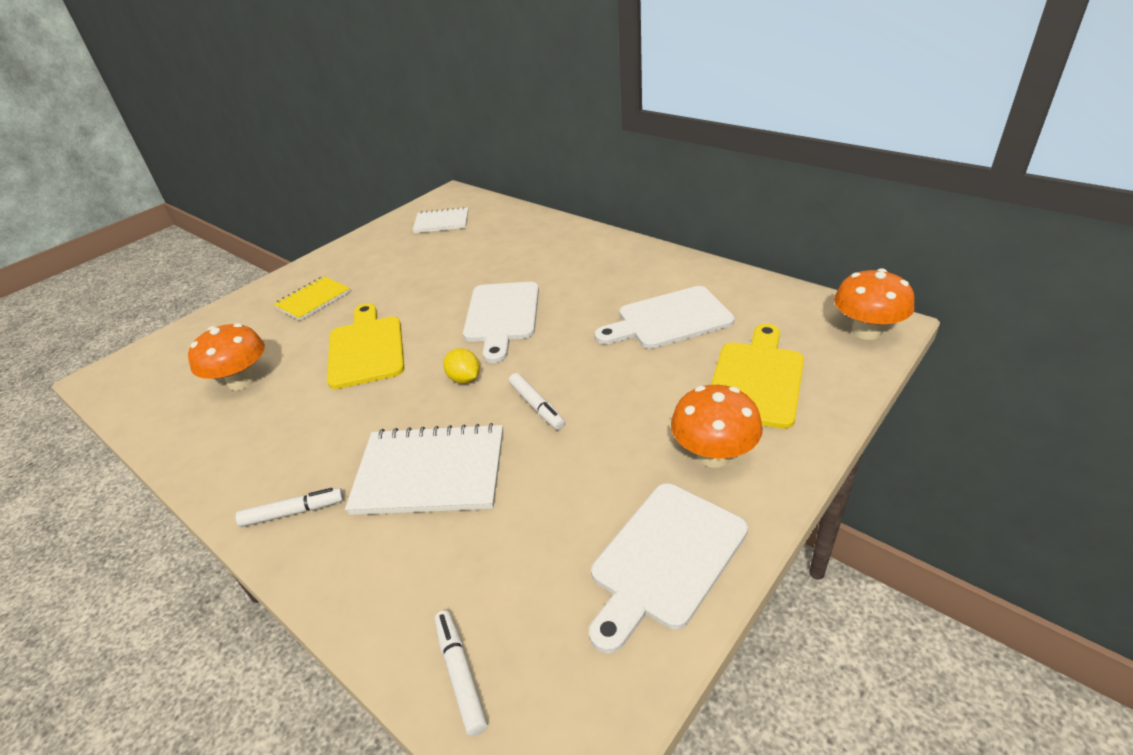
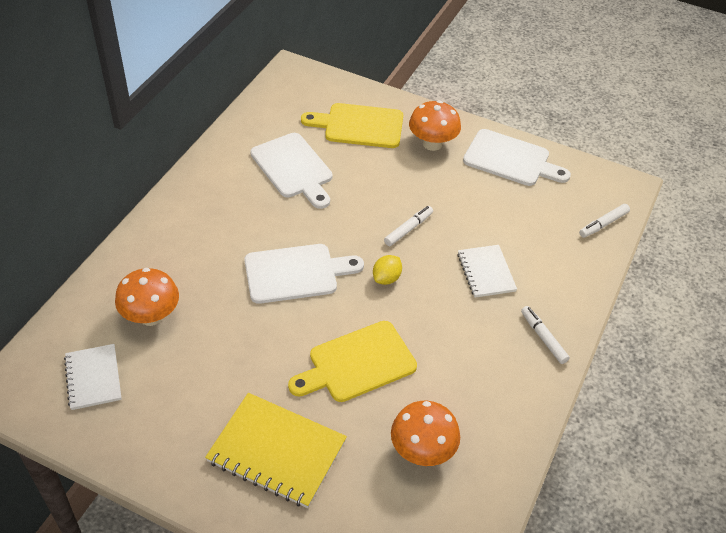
camera: 110 degrees left, 10 degrees up
yellow notebook [273,276,351,321] -> yellow notebook [205,393,347,508], size x1.63
white notebook [345,423,503,515] -> white notebook [457,245,517,298], size x0.61
orange mushroom [834,268,915,340] -> orange mushroom moved to [115,268,179,326]

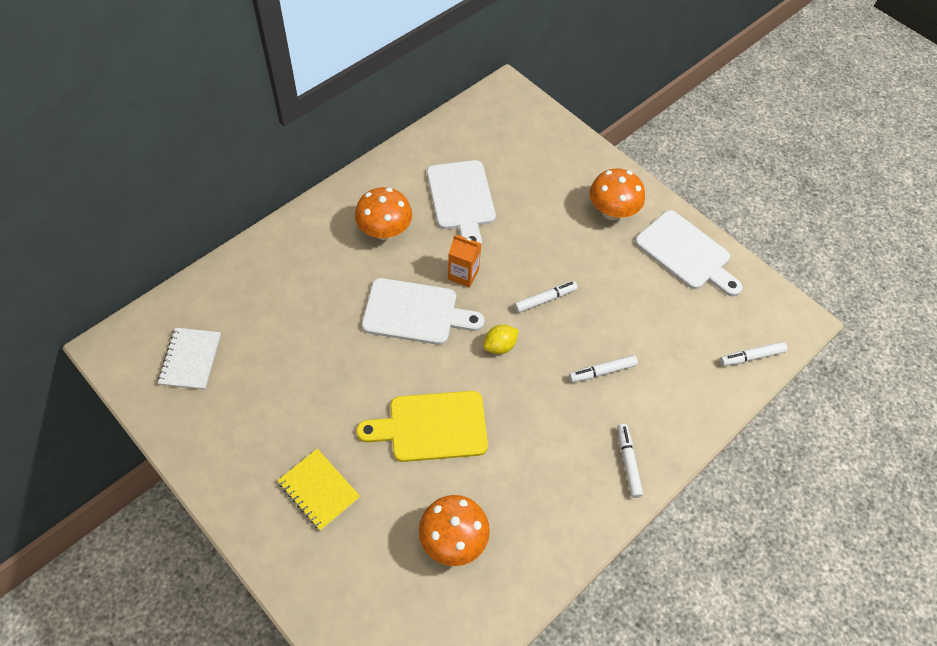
camera: 20 degrees right, 10 degrees up
orange mushroom [115,268,179,326] -> orange mushroom moved to [355,187,412,240]
yellow notebook [205,393,347,508] -> yellow notebook [277,449,360,531], size x0.61
yellow cutting board [301,103,403,148] -> none
white notebook [457,245,517,298] -> white marker [569,355,638,382]
none -> orange carton [448,235,481,288]

